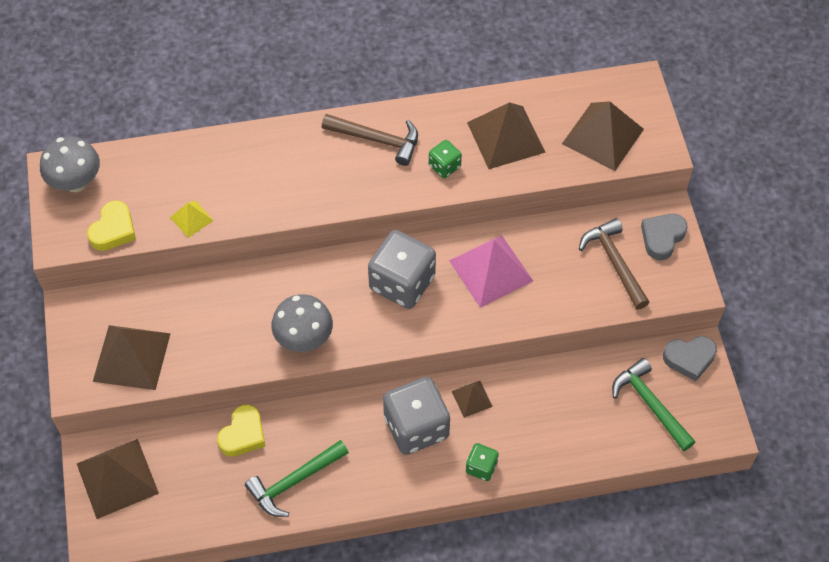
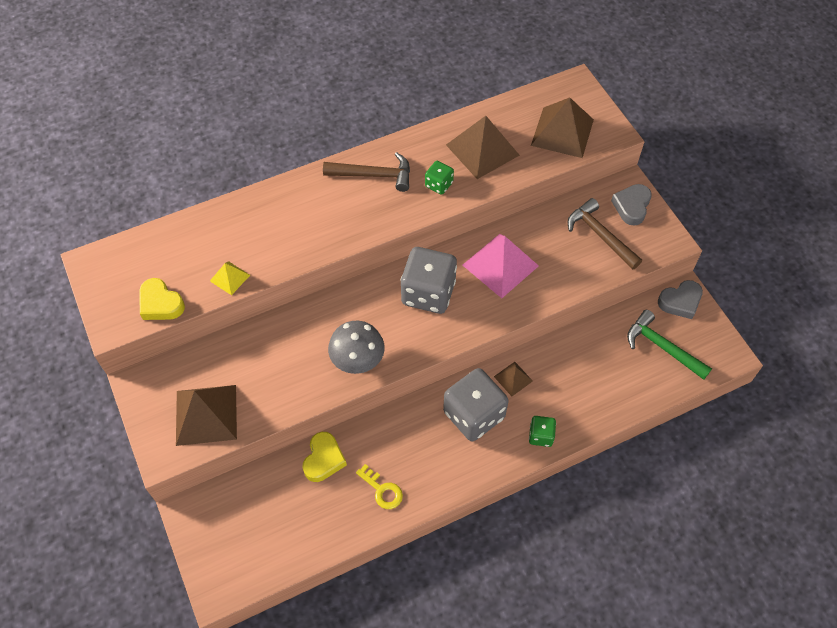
camera: 15 degrees left, 0 degrees up
grey mushroom [40,136,100,192] -> none
brown pyramid [77,439,159,519] -> none
yellow heart [87,201,136,251] -> yellow heart turned 120 degrees clockwise [139,278,185,320]
green hammer [245,440,349,517] -> yellow key [356,464,403,509]

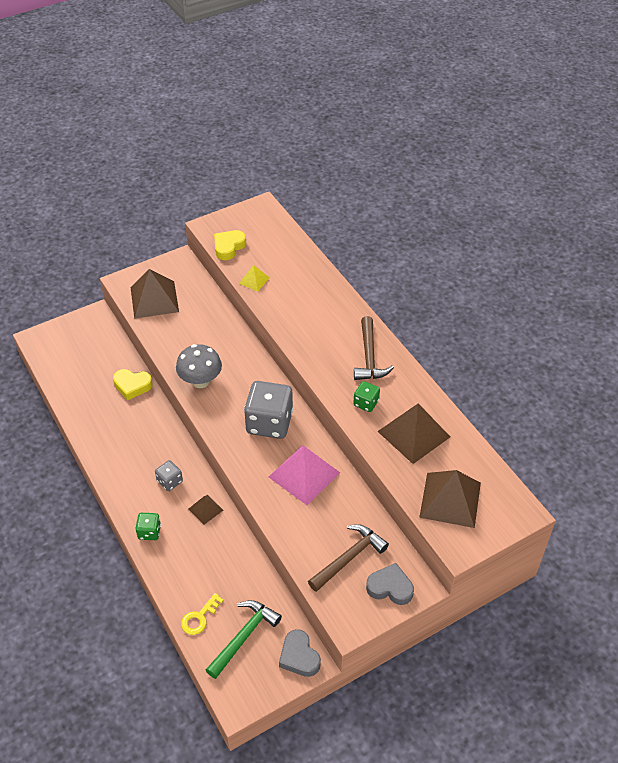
camera: 85 degrees right, 10 degrees down
yellow key [356,464,403,509] -> yellow key moved to [181,593,224,635]
grey dice [443,368,509,442] -> grey dice [155,460,183,491], size x0.49

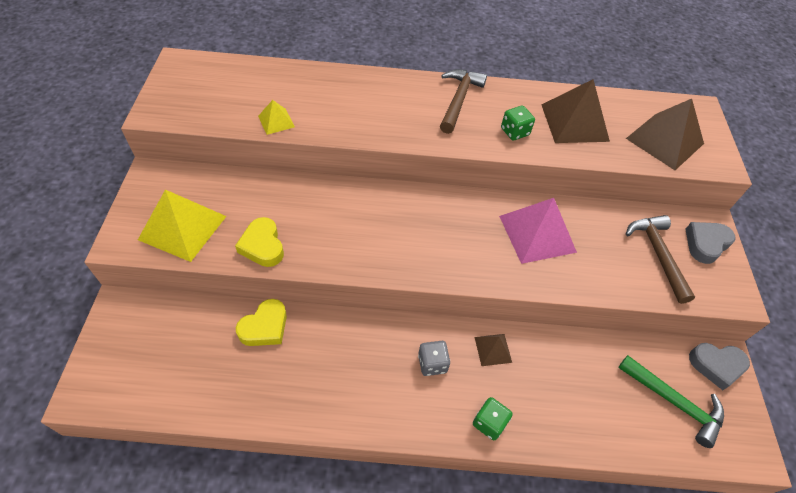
camera: 60 degrees left, 5 degrees up
brown pyramid [131,269,179,319] -> yellow pyramid [138,190,226,262]
grey mushroom [176,344,222,388] -> none
yellow key [181,593,224,635] -> none
green hammer [206,600,282,679] -> green hammer turned 150 degrees clockwise [618,355,724,448]
yellow heart [214,230,246,260] -> yellow heart moved to [235,217,284,267]
grey dice [244,381,293,439] -> none
brown hammer [354,316,394,380] -> brown hammer turned 105 degrees counterclockwise [440,69,487,134]

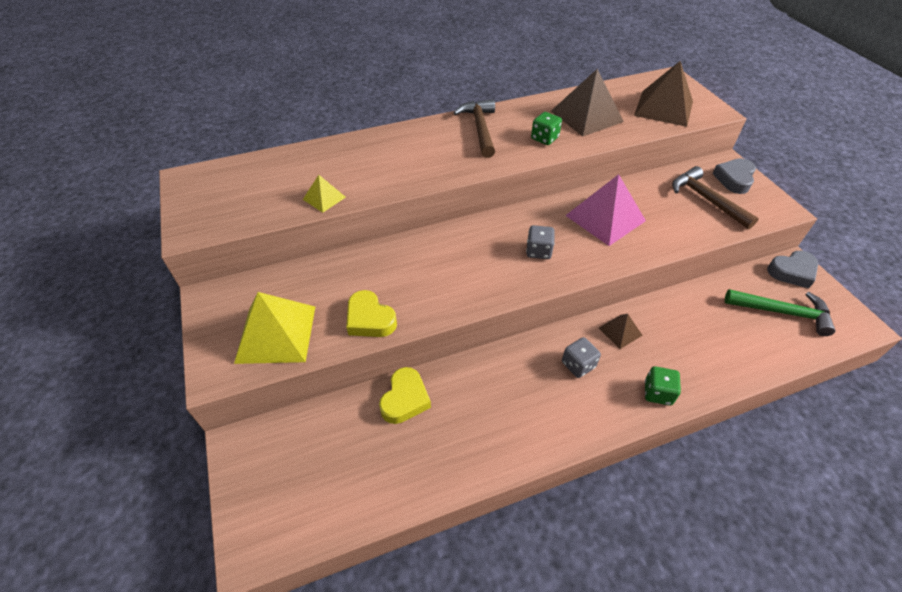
camera: 20 degrees left, 5 degrees down
none -> grey dice [526,225,555,259]

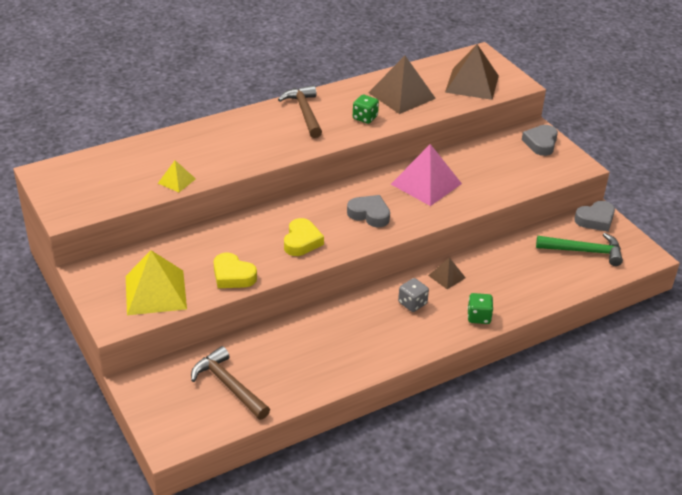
camera: 10 degrees left, 10 degrees down
yellow heart [379,367,431,424] -> yellow heart moved to [284,218,324,256]
grey dice [526,225,555,259] -> grey heart [347,195,390,227]
brown hammer [672,166,759,229] -> brown hammer moved to [191,346,270,420]

